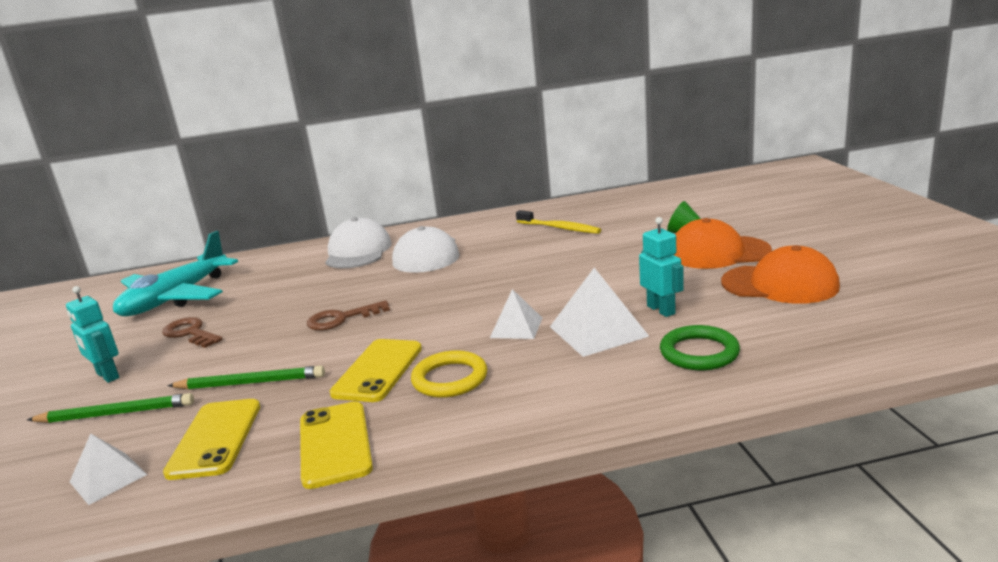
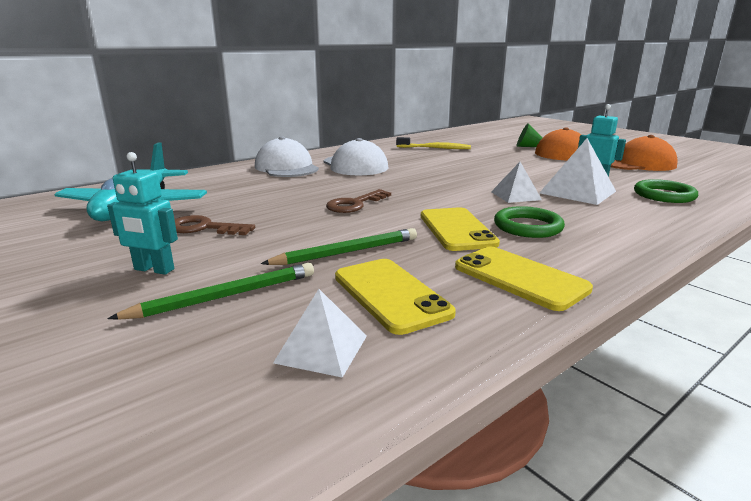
camera: 30 degrees left, 0 degrees up
yellow ring [411,350,487,398] -> green ring [494,206,565,238]

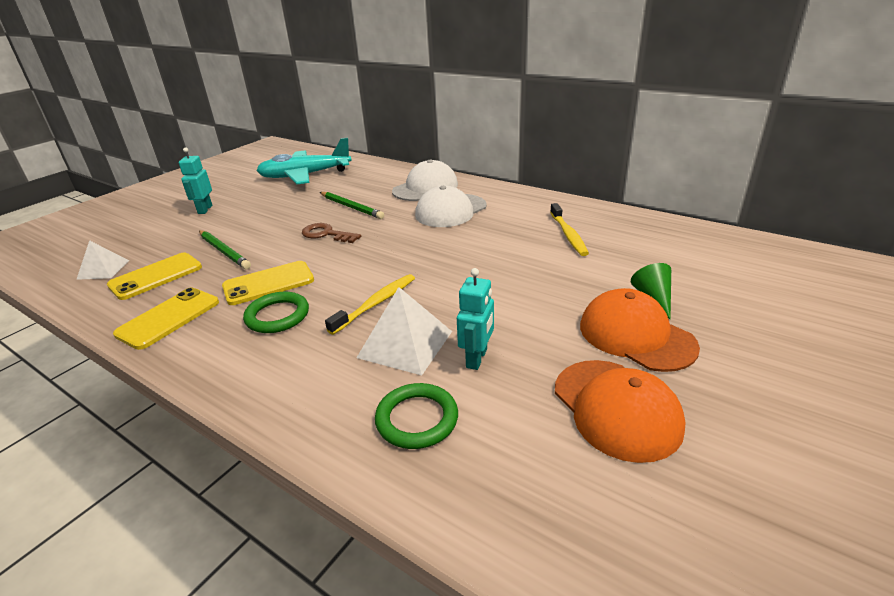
camera: 75 degrees right, 10 degrees up
green pencil [107,263,314,320] -> green pencil moved to [320,192,384,219]
brown key [174,215,255,235] -> none
white pyramid [491,162,542,203] -> yellow toothbrush [325,274,415,335]

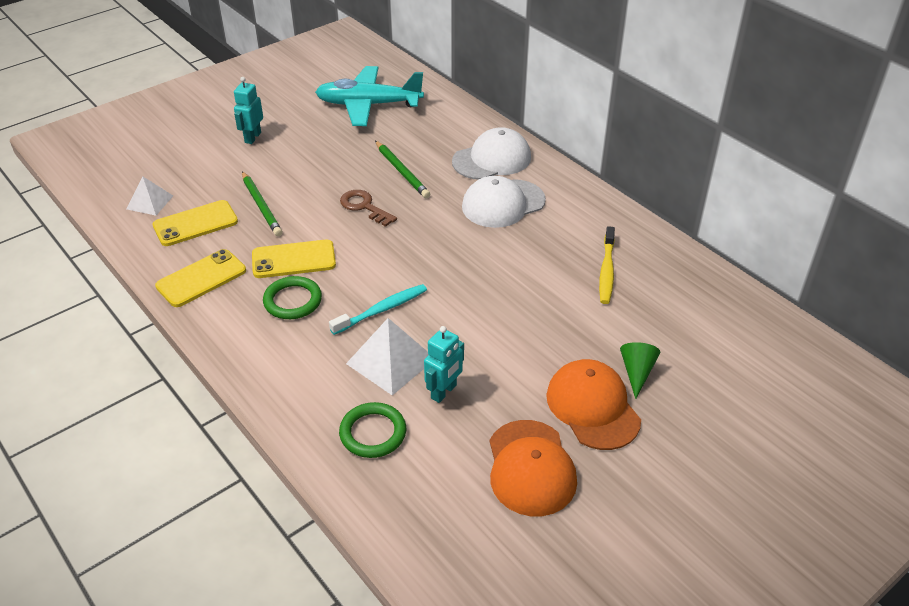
camera: 15 degrees right, 10 degrees up
yellow toothbrush [325,274,415,335] -> turquoise toothbrush [329,284,427,335]

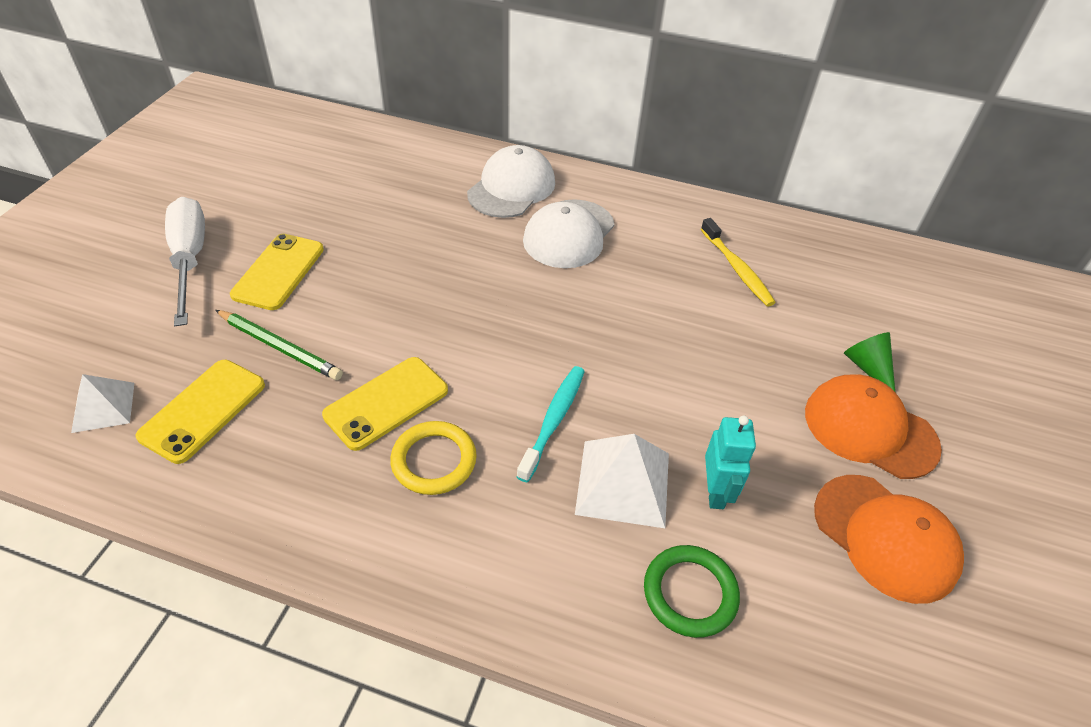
camera: 35 degrees left, 5 degrees up
yellow phone [155,249,246,307] -> yellow phone moved to [230,234,324,310]
turquoise robot [234,77,263,144] -> white screwdriver [165,197,205,326]
green ring [263,276,322,319] -> yellow ring [390,421,477,495]
turquoise plane [315,66,424,126] -> none
brown key [340,190,397,227] -> none
green pencil [375,141,430,198] -> none

